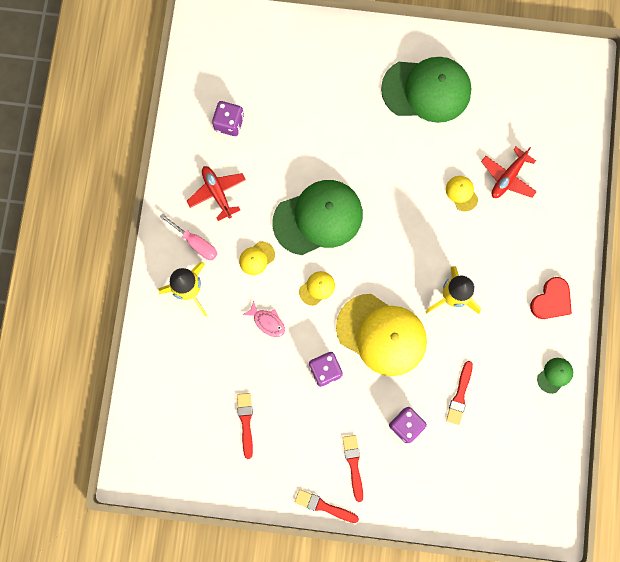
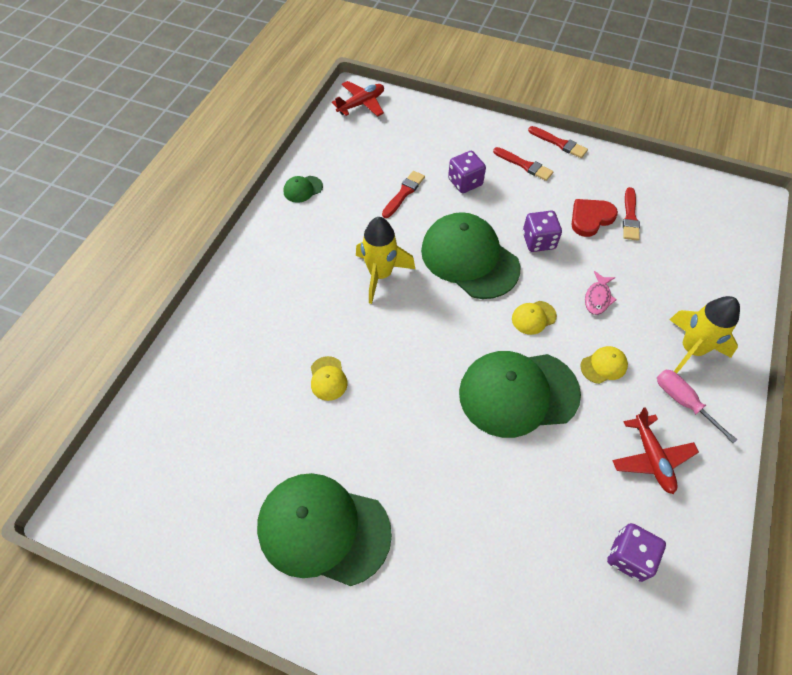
camera: 165 degrees left, 20 degrees down
pink fish [243,300,285,337] -> pink fish turned 120 degrees counterclockwise [585,271,617,315]
yellow cap [336,294,427,376] -> green cap [421,212,521,299]
red brush [342,435,363,502] -> red brush turned 60 degrees counterclockwise [493,147,554,181]
red plane [481,147,537,198] -> red plane moved to [332,81,384,117]
red heart [530,277,572,319] -> red heart moved to [571,199,618,237]

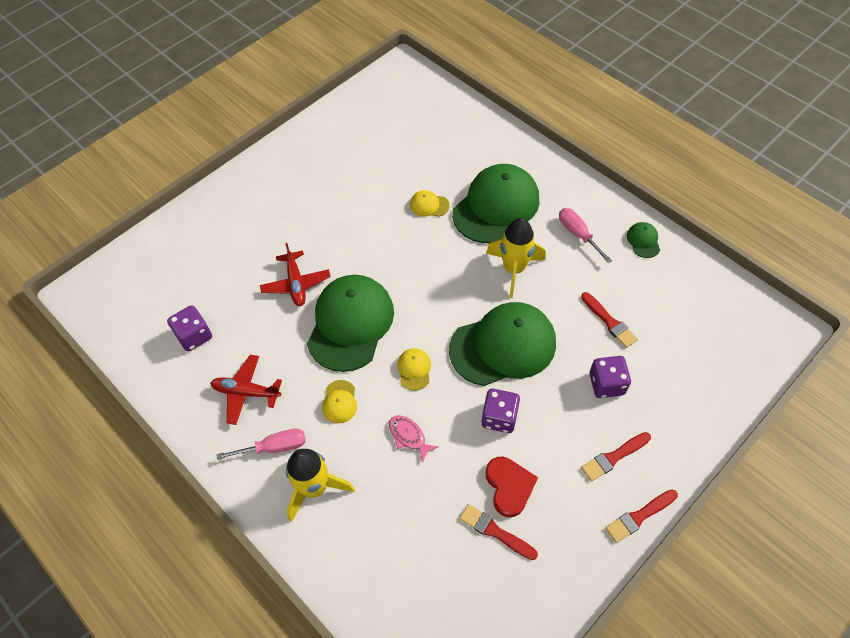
camera: 115 degrees right, 0 degrees up
green cap [257,473,392,586] -> green cap moved to [452,164,539,243]
red plane [332,81,384,117] -> red plane moved to [260,243,331,306]
none -> pink screwdriver [559,208,612,263]

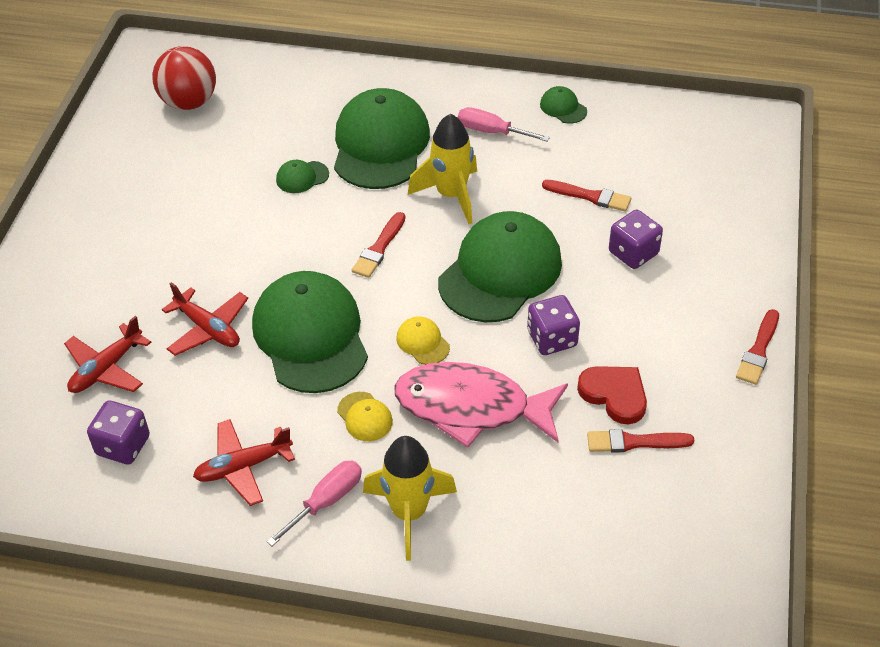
camera: 35 degrees left, 10 degrees down
pink fish [389,415,438,463] -> pink fish [394,362,568,448], size x2.33
yellow cap [410,190,450,217] -> green cap [276,160,329,193]
red brush [581,432,651,482] -> red brush moved to [352,212,406,278]
none -> red plane [64,316,151,393]
none -> red ball [152,46,216,110]

